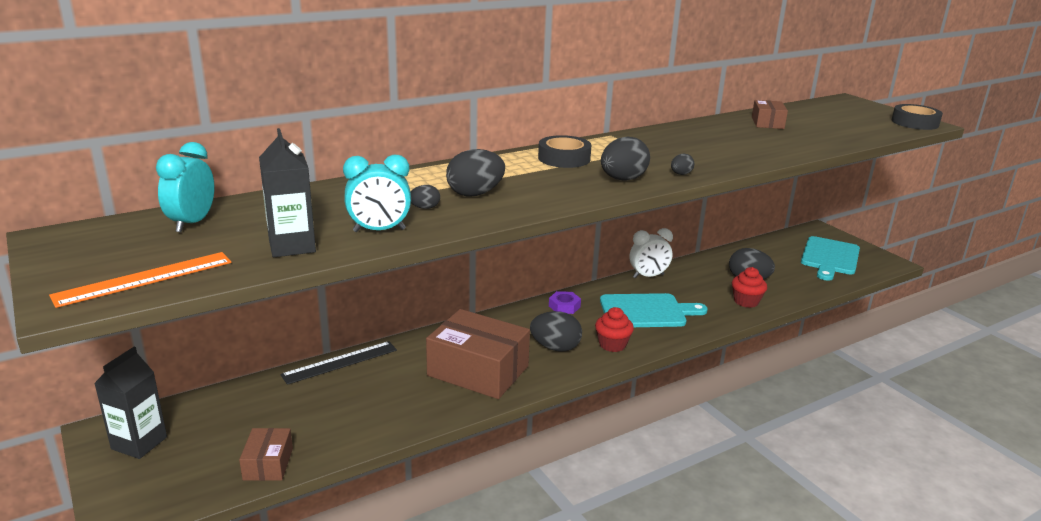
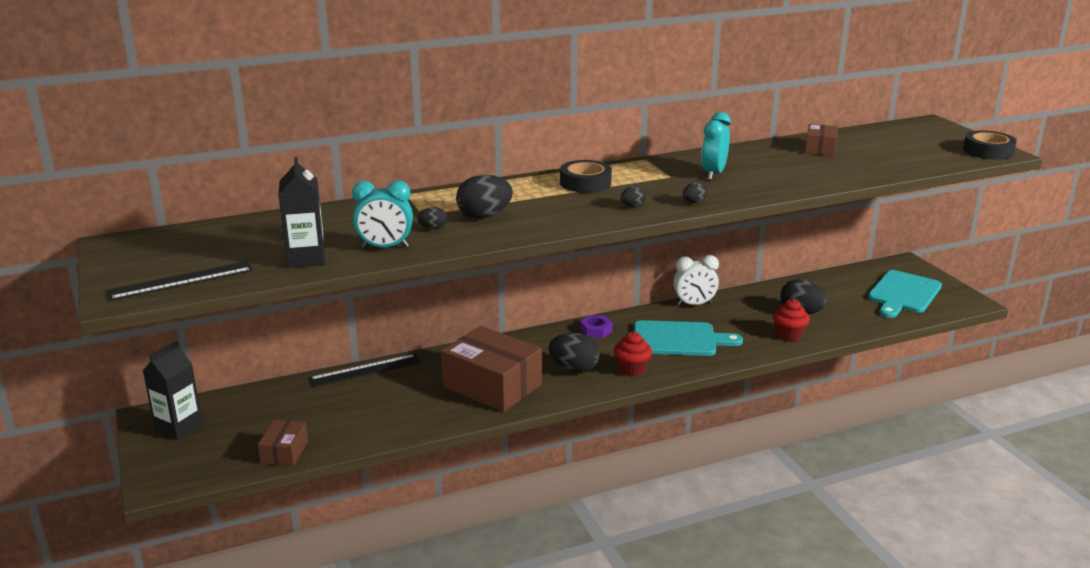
camera: 10 degrees right, 0 degrees up
orange ruler [49,252,232,308] -> black ruler [106,261,253,301]
turquoise clock [156,142,215,232] -> turquoise clock moved to [701,112,731,180]
black egg [601,137,650,181] -> black egg [621,186,646,207], size x0.50

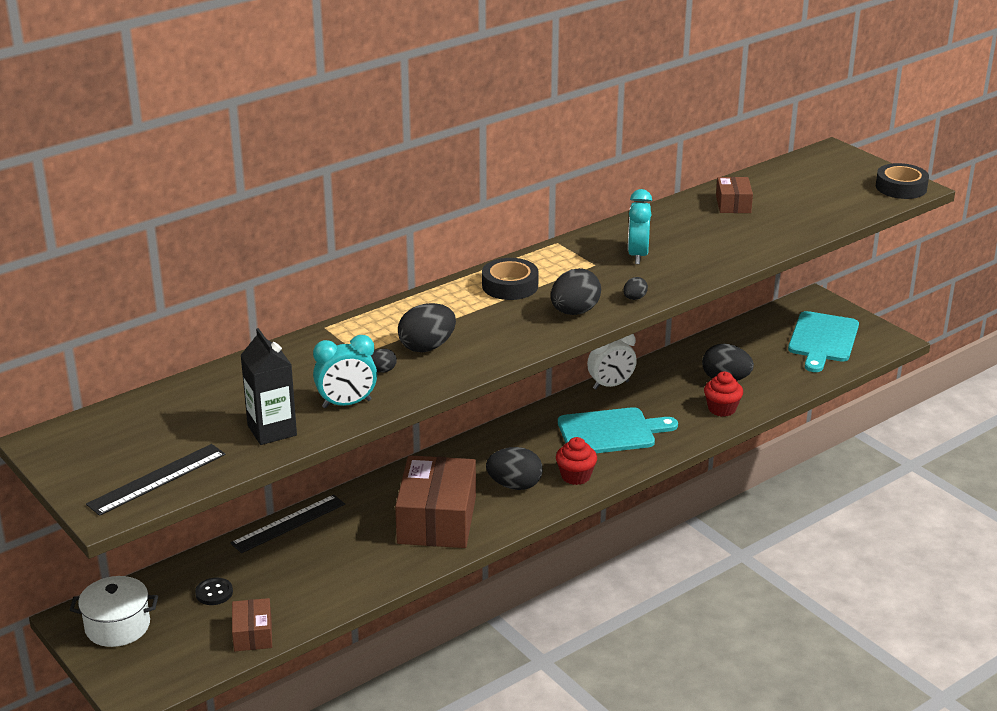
camera: 15 degrees left, 5 degrees up
black carton [143,341,203,440] -> white pot [70,576,158,647]
brown box [441,326,542,412] -> brown box turned 75 degrees clockwise [395,455,476,548]
purple nut [580,315,613,338] -> none
black egg [621,186,646,207] -> black egg [551,268,601,315], size x1.99
none -> black button [195,578,233,605]

